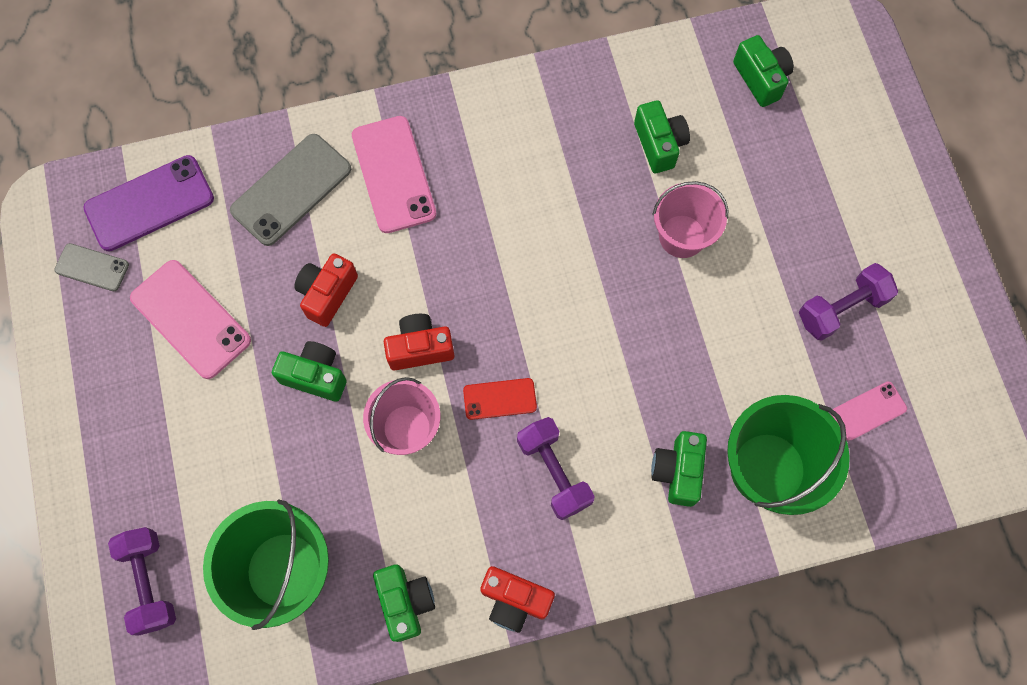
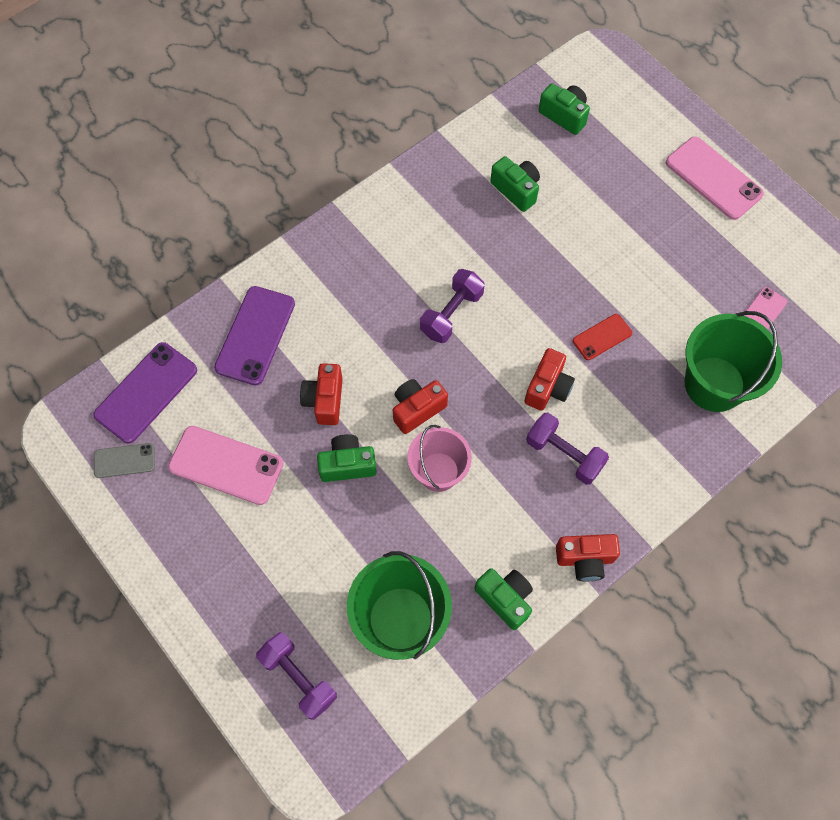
camera: 25 degrees left, 5 degrees down
grey phone [230,134,351,246] -> purple phone [214,286,295,385]
pink phone [352,116,436,233] -> pink phone moved to [666,137,764,220]
red phone [463,378,537,420] -> red phone moved to [573,314,632,360]
green camera [651,431,707,507] -> none
pink bucket [653,181,728,258] -> none
purple dumbbell [799,263,898,341] -> purple dumbbell moved to [420,269,485,343]
none -> red camera [524,348,575,411]

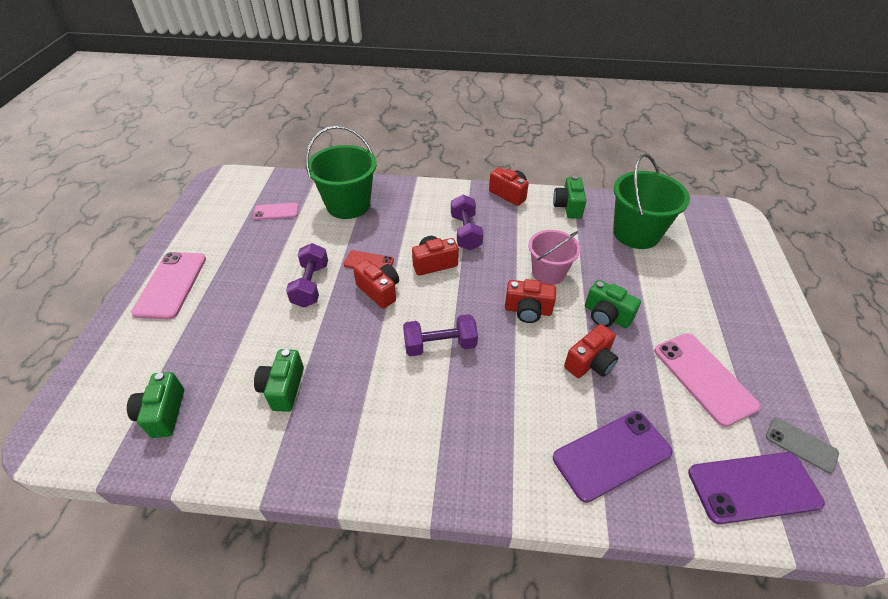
camera: 135 degrees left, 20 degrees down
purple dumbbell [256,632,337,720] -> purple dumbbell moved to [286,243,328,308]
none -> red camera [353,259,399,309]

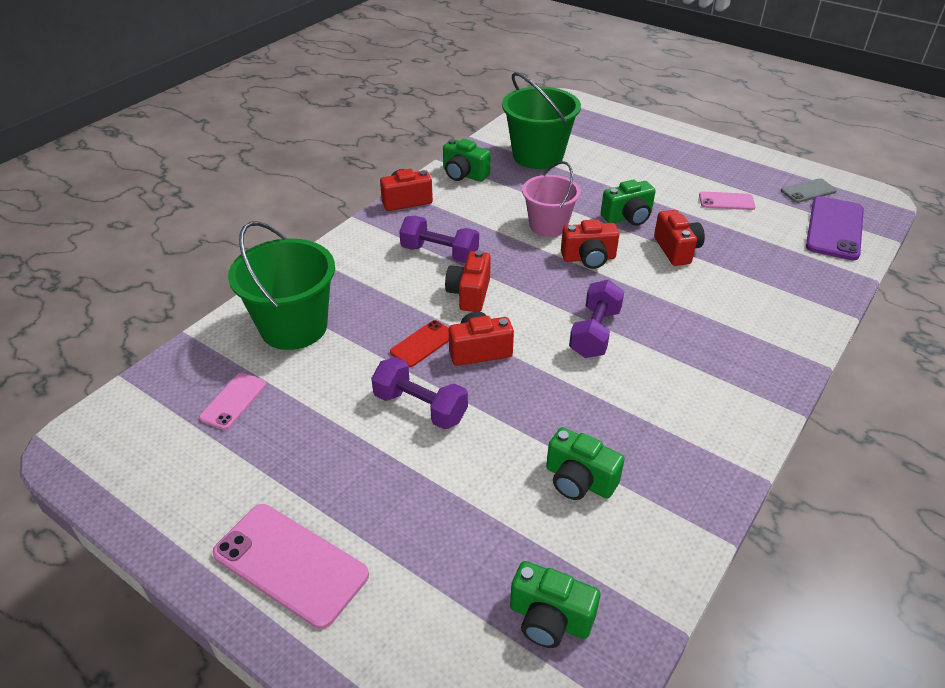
camera: 60 degrees left, 5 degrees down
red camera [505,279,556,323] -> red camera turned 45 degrees clockwise [561,219,619,269]
purple phone [553,411,673,503] -> none
pink phone [654,333,761,427] -> pink phone [699,192,756,210], size x0.56

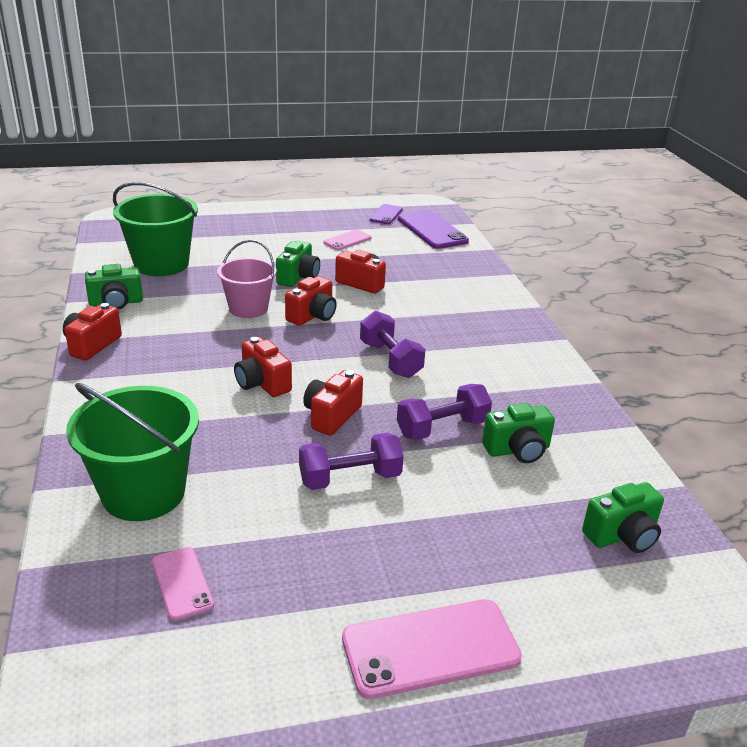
camera: 50 degrees left, 10 degrees down
red phone [390,320,449,367] -> none
purple dumbbell [399,216,479,263] -> purple dumbbell moved to [397,384,492,440]
grey phone [781,178,837,203] -> purple phone [370,204,403,224]

